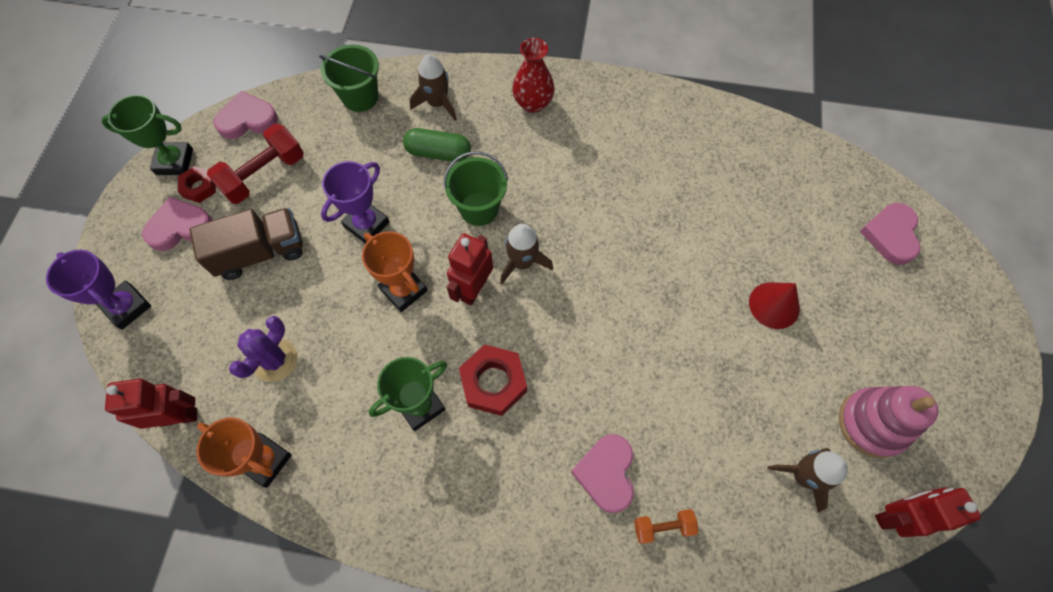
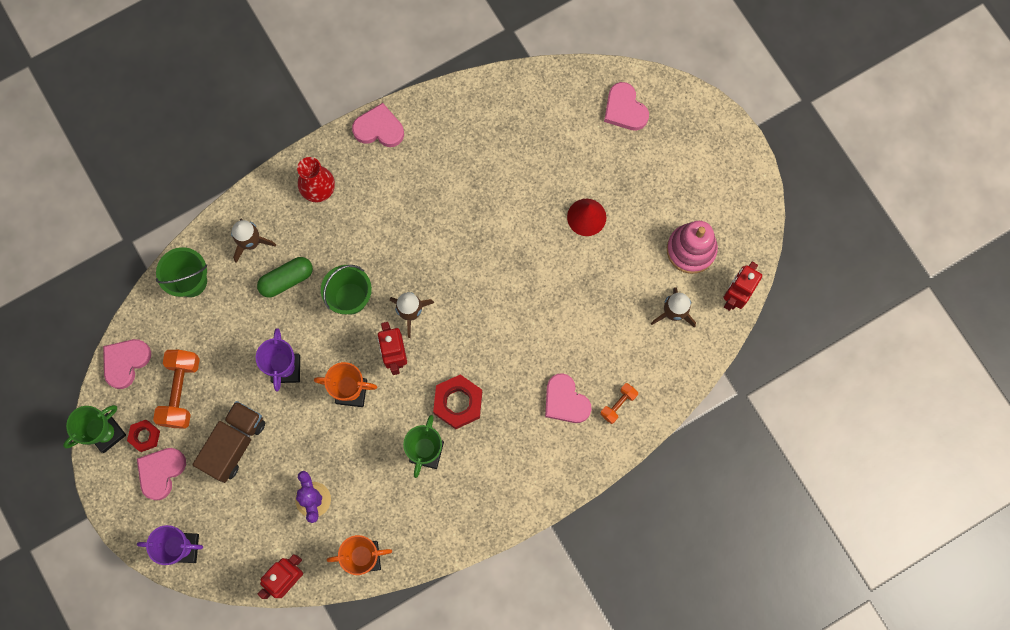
camera: 40 degrees left, 10 degrees up
red dumbbell [207,124,304,204] -> orange dumbbell [153,350,200,429]
none -> pink heart [352,103,404,147]

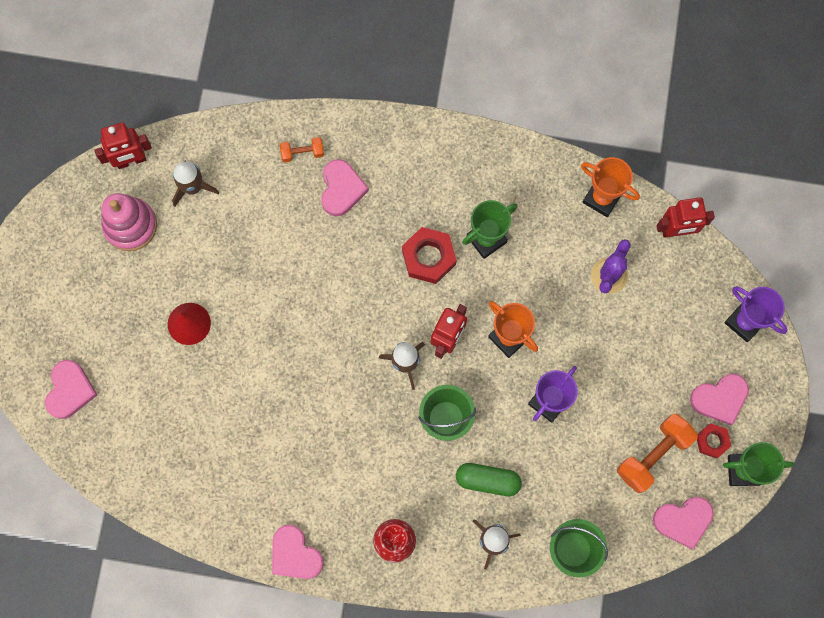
camera: 140 degrees left, 0 degrees up
brown truck [192,401,265,483] -> none

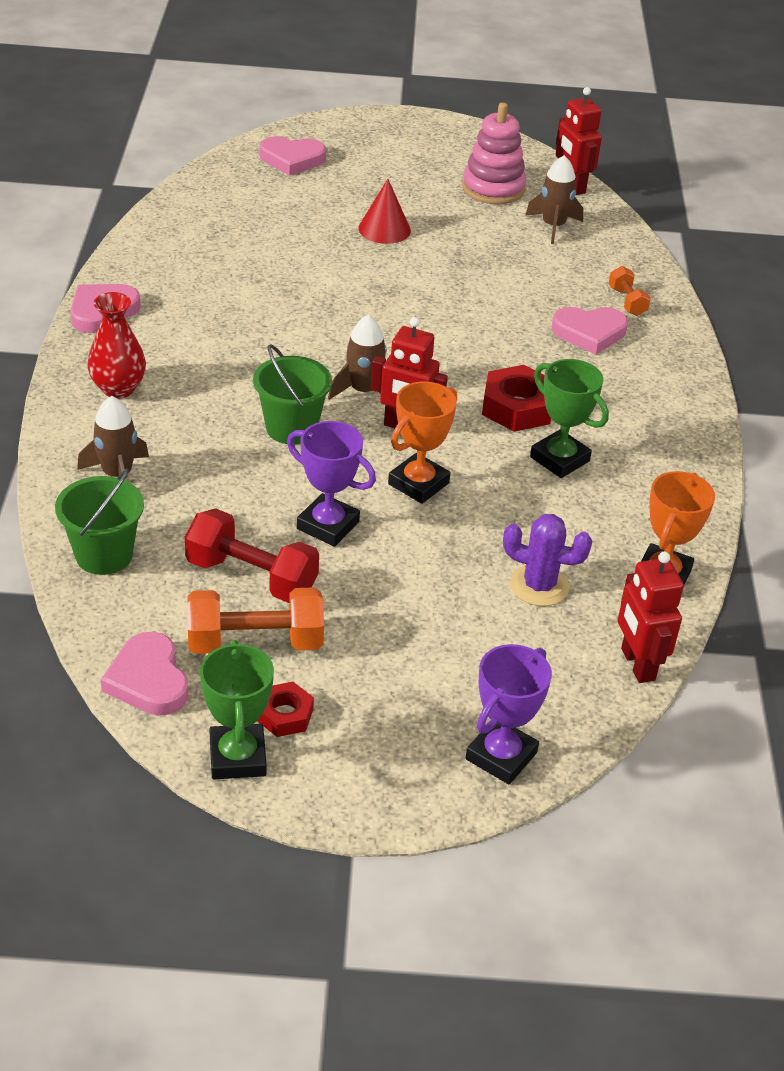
camera: 80 degrees right, 35 degrees down
green capsule [456,463,522,496] -> none
orange dumbbell [617,414,698,493] -> orange dumbbell turned 45 degrees counterclockwise [187,587,324,654]
pink heart [690,374,749,425] -> none
none -> red dumbbell [185,508,319,603]

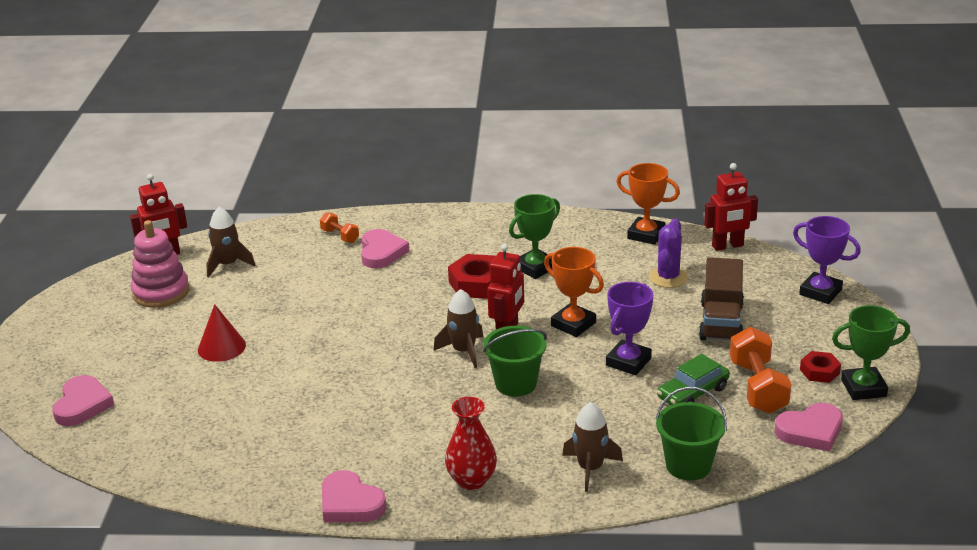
camera: 85 degrees left, 10 degrees down
red dumbbell [185,508,319,603] -> green car [657,354,730,405]
orange dumbbell [609,266,651,316] -> orange dumbbell turned 60 degrees clockwise [320,212,359,243]
none -> brown truck [699,257,744,341]

